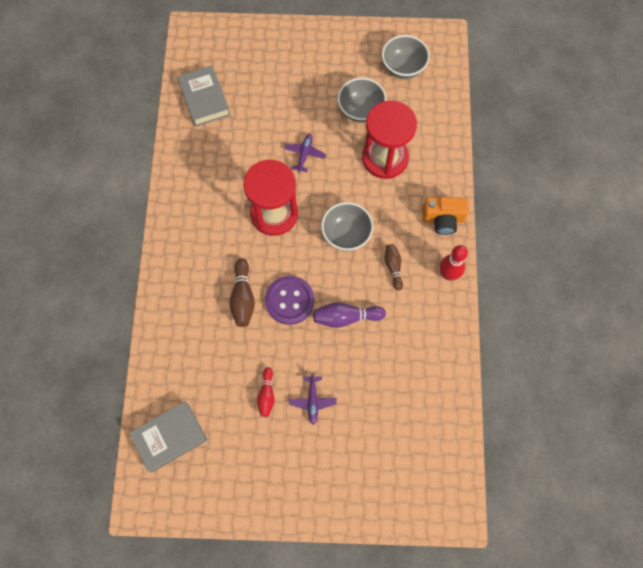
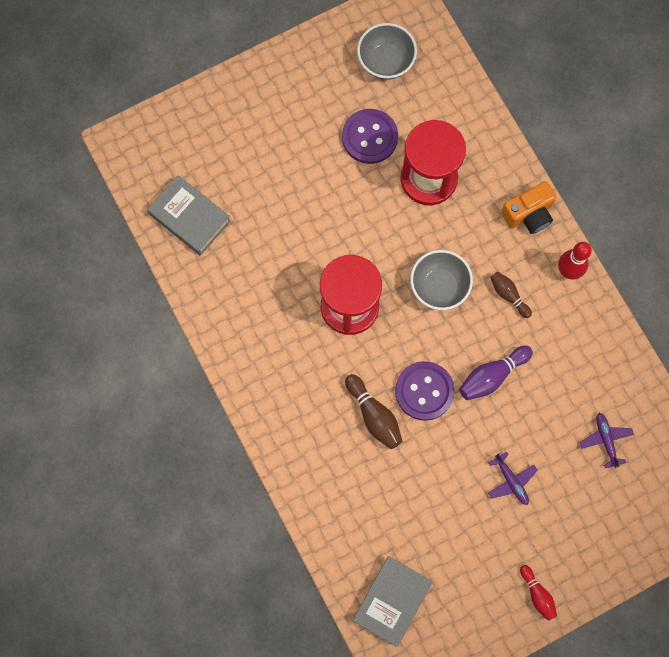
camera: 30 degrees left, 5 degrees up
red bowling pin [257,367,274,417] -> red bowling pin moved to [520,565,557,621]
purple plane [284,133,326,172] -> purple plane moved to [580,413,634,468]
grey bowl [338,77,387,123] -> purple button [342,109,398,164]

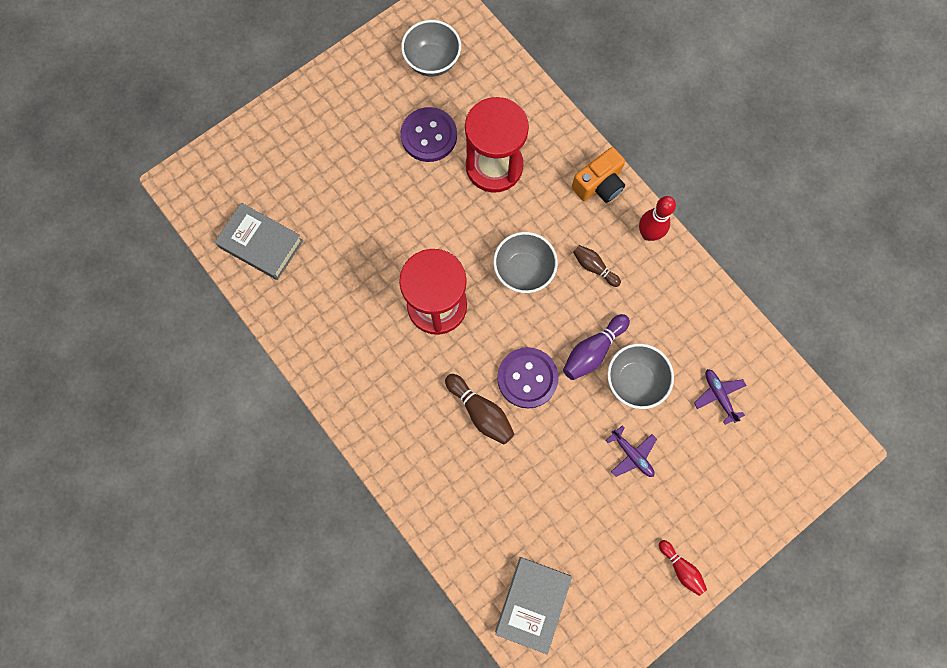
camera: 10 degrees left, 0 degrees up
none -> grey bowl [607,343,674,409]

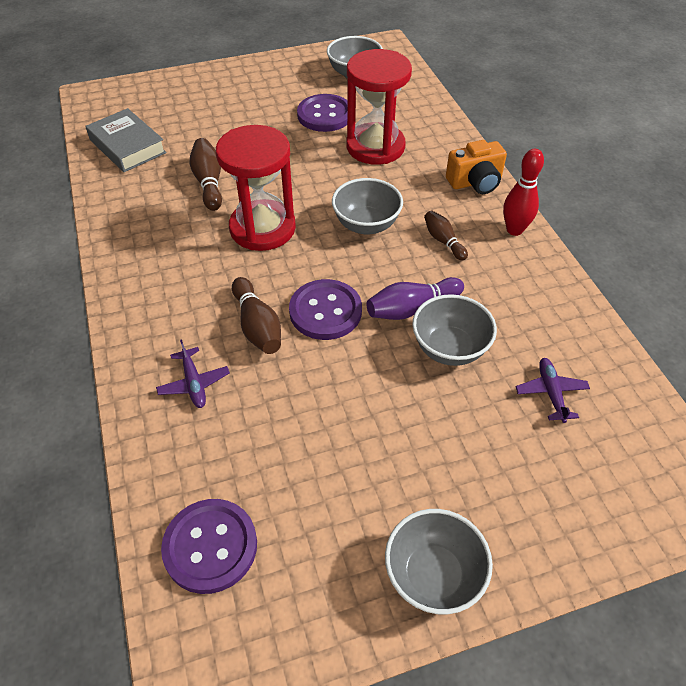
camera: 20 degrees right, 25 degrees down
grey book [495,557,572,654] -> purple button [161,499,257,594]
purple plane [606,425,657,477] -> purple plane moved to [156,339,230,408]
red bowling pin [659,540,707,596] -> grey bowl [385,509,493,614]
none -> brown bowling pin [190,138,222,211]

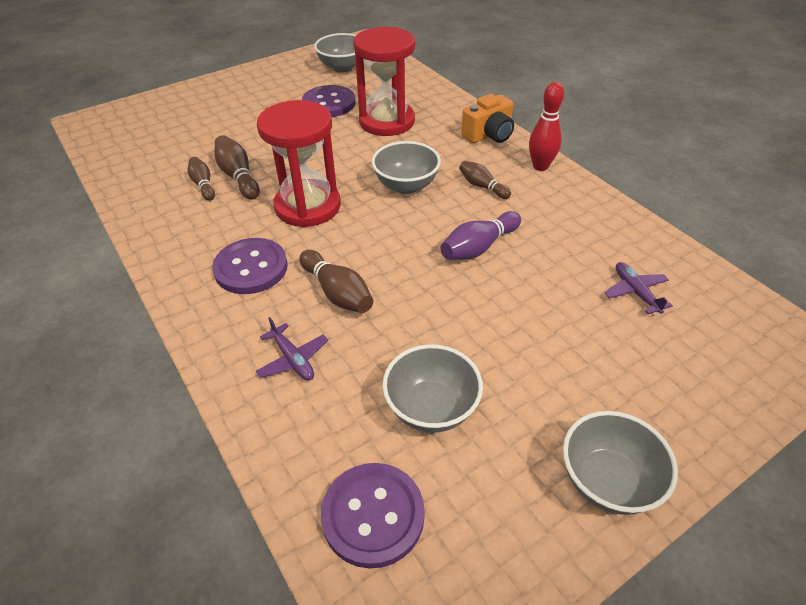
camera: 15 degrees left, 5 degrees down
grey book [85,108,167,172] -> none
purple button [289,279,362,340] -> purple button moved to [212,238,288,294]
grey bowl [412,294,497,366] -> grey bowl moved to [382,344,483,433]
none -> brown bowling pin [188,157,215,201]

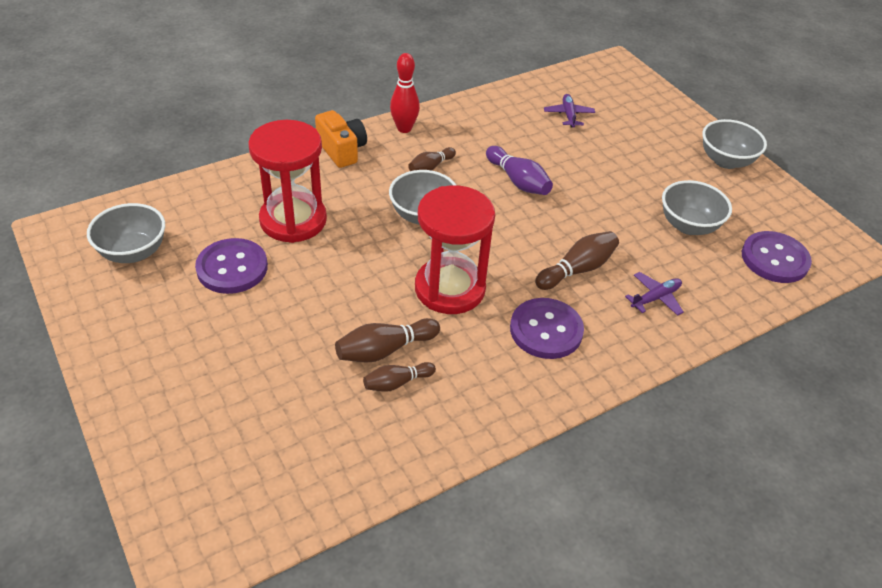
camera: 90 degrees left, 0 degrees up
purple plane [605,262,673,314] -> purple plane turned 105 degrees clockwise [544,94,595,128]

